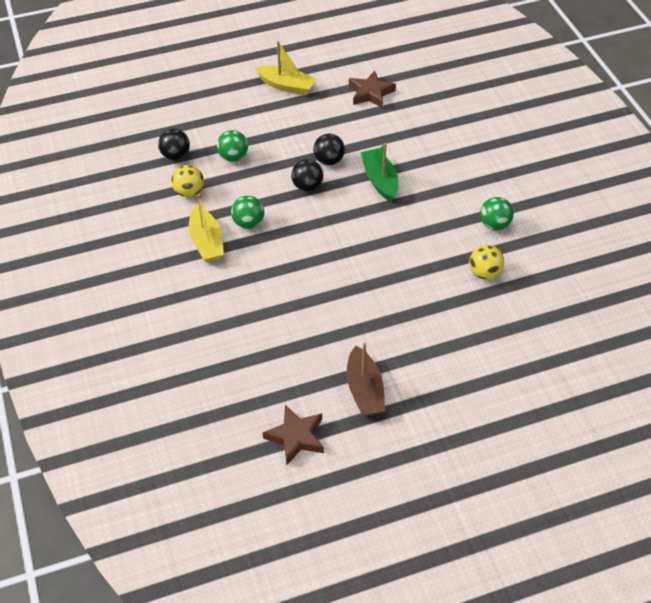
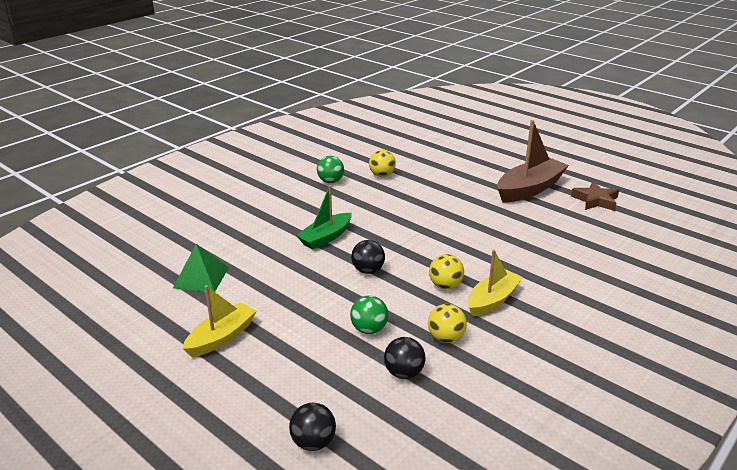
camera: 120 degrees left, 20 degrees down
green ball [231,196,264,229] -> yellow ball [429,254,464,289]
yellow boat [255,41,317,95] -> yellow boat turned 45 degrees clockwise [183,285,256,357]
black ball [313,134,345,165] -> black ball moved to [289,403,336,451]
brown boat [347,343,385,416] -> brown boat [498,120,569,203], size x1.54
brown star [349,71,396,108] -> green pyramid [173,244,229,292]

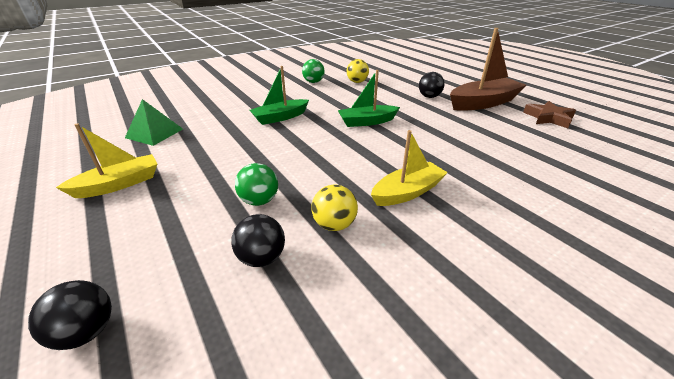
camera: 15 degrees right, 5 degrees up
black ball [351,240,385,274] -> black ball moved to [419,72,445,98]
yellow ball [429,254,464,289] -> none
none -> green boat [338,70,400,127]

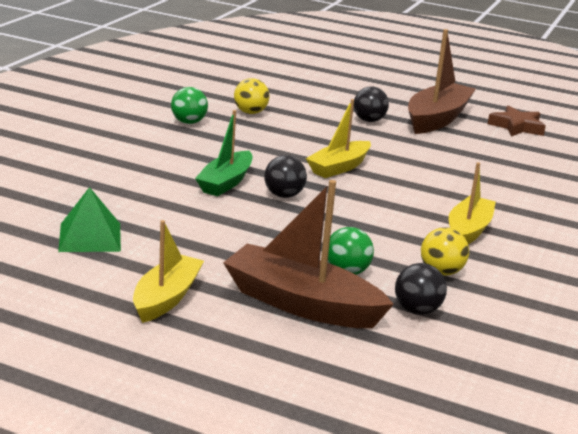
camera: 35 degrees left, 10 degrees down
black ball [28,280,112,350] -> black ball moved to [264,155,307,198]
green boat [338,70,400,127] -> yellow boat [306,99,371,178]
none -> brown boat [223,180,394,328]

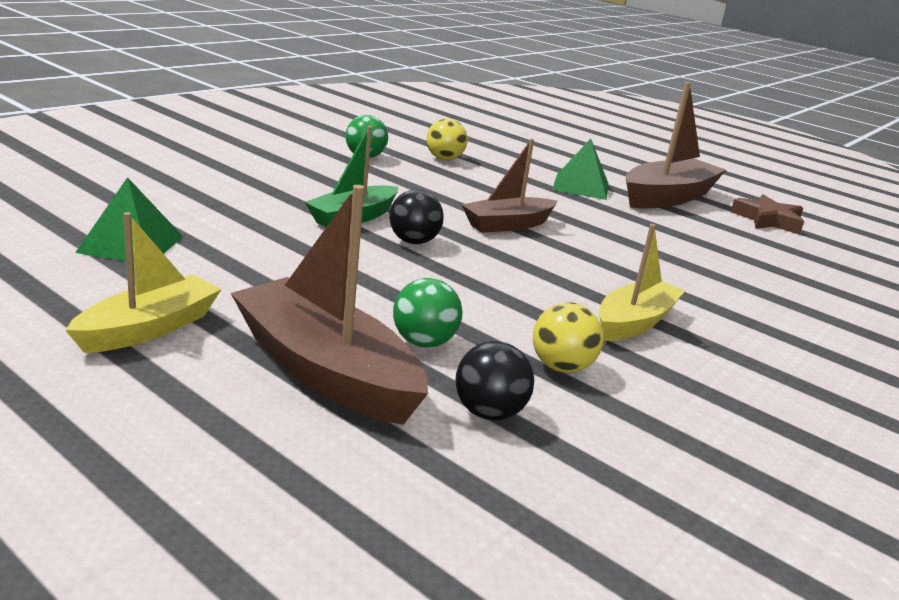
camera: 15 degrees right, 0 degrees up
yellow boat [306,99,371,178] -> brown boat [462,138,558,233]
black ball [354,86,389,122] -> green pyramid [552,138,609,200]

